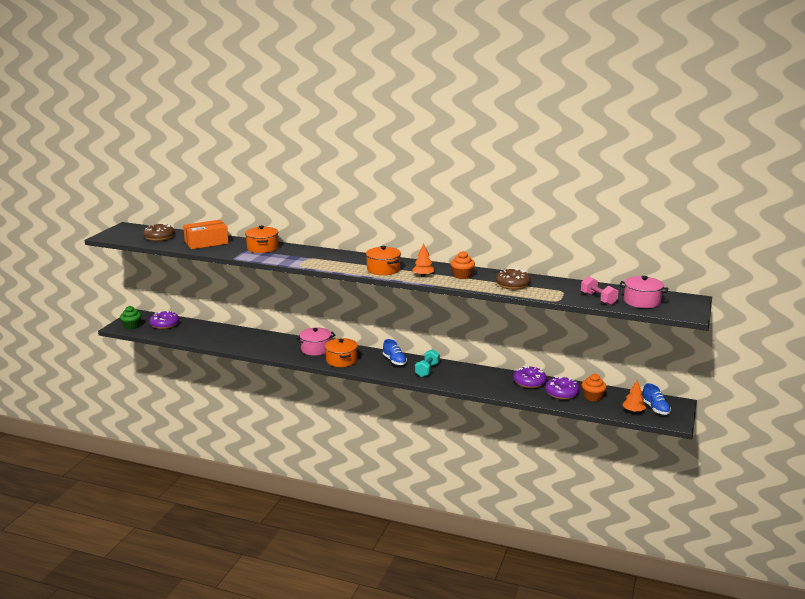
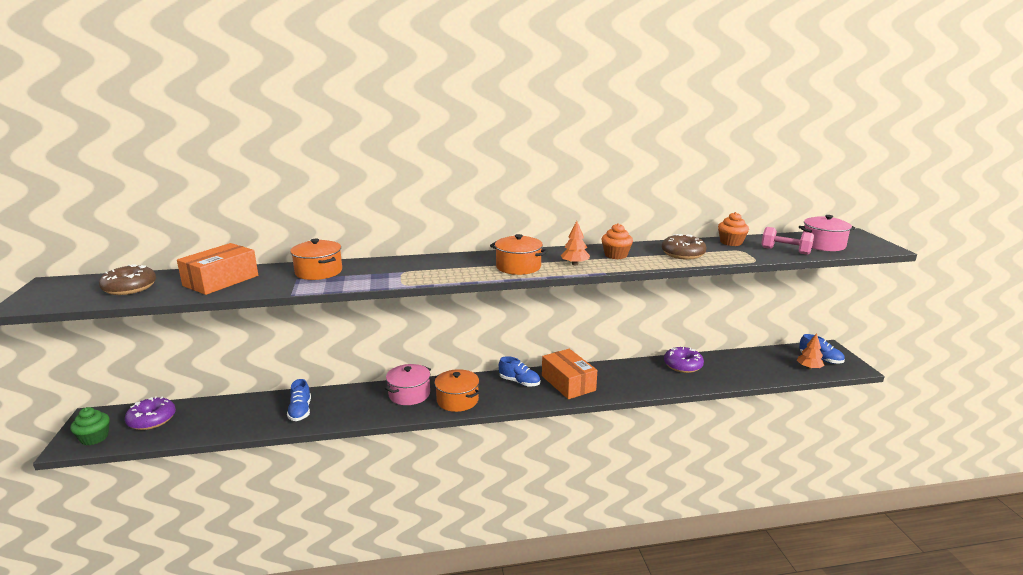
camera: 30 degrees left, 0 degrees up
turquoise dumbbell [415,349,440,377] -> orange box [542,349,597,399]
purple donut [545,376,580,400] -> none
orange cupcake [582,374,606,401] -> orange cupcake moved to [718,212,749,246]
none -> blue shoe [287,379,311,421]

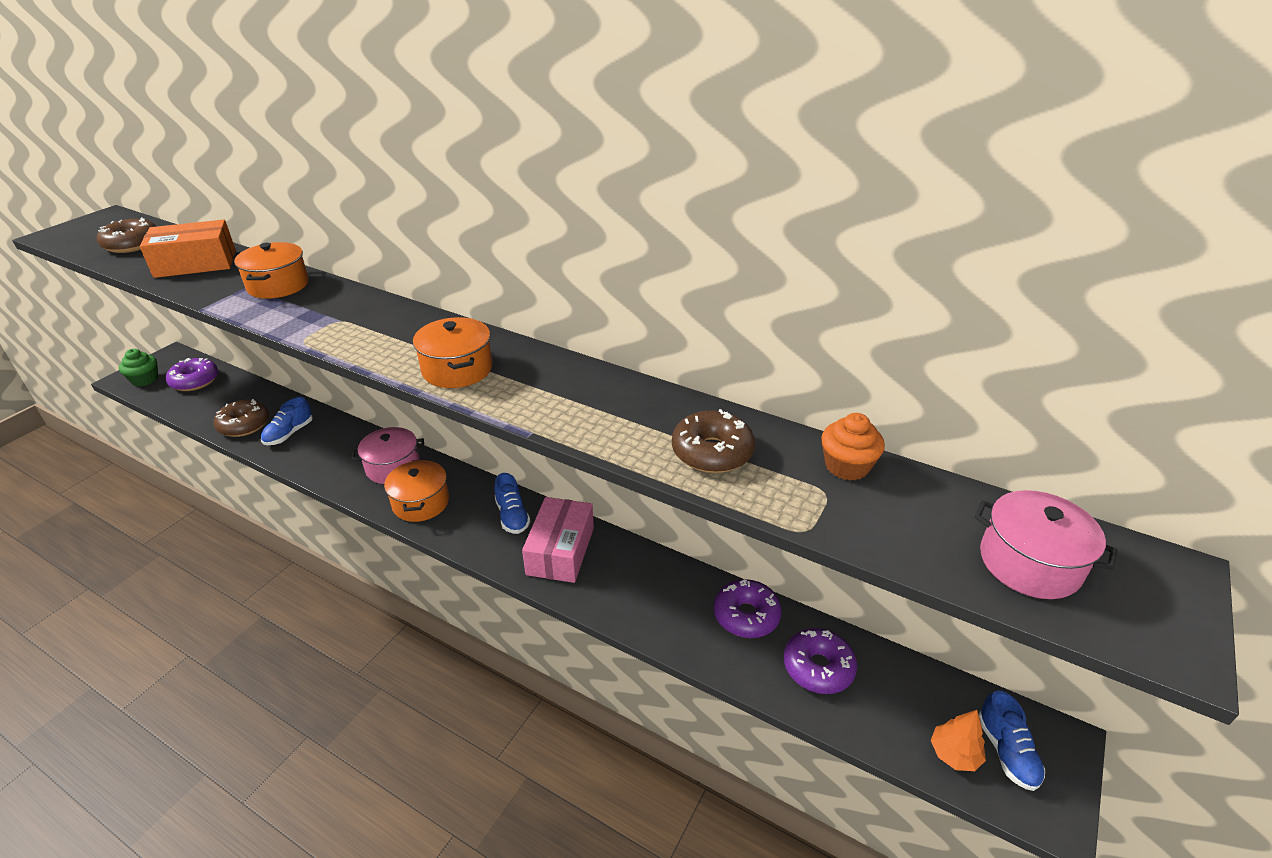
camera: 40 degrees right, 15 degrees up
orange box [542,349,597,399] -> pink box [522,497,594,583]
orange tree [560,221,590,265] -> none
orange cupcake [601,223,633,259] -> none
pink dumbbell [761,227,814,255] -> none
none -> brown donut [213,399,269,437]
none -> purple donut [784,628,857,694]

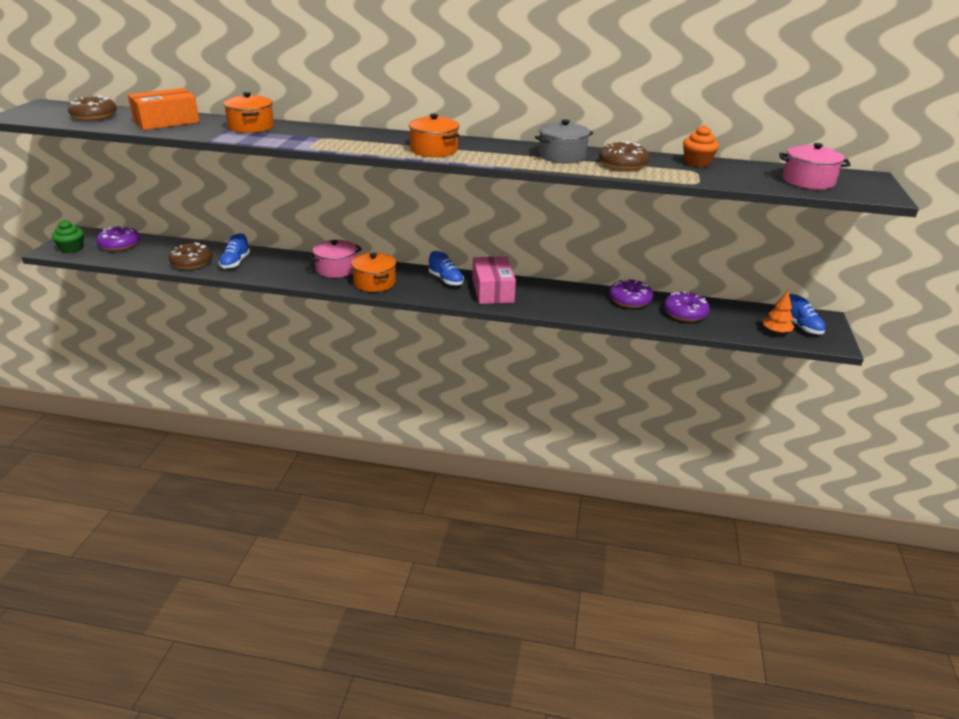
camera: 20 degrees left, 5 degrees down
none -> grey pot [535,120,593,163]

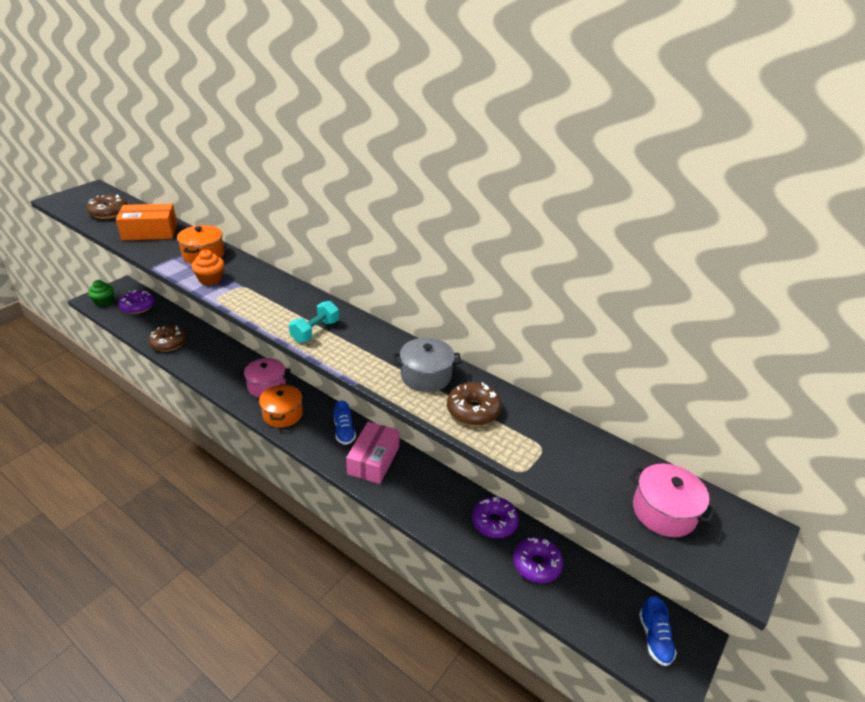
camera: 25 degrees right, 5 degrees up
blue shoe [219,233,250,269] -> none
orange pot [409,114,459,157] -> turquoise dumbbell [289,301,339,343]
orange cupcake [683,125,719,167] -> orange cupcake moved to [191,250,224,285]
orange tree [763,291,794,334] -> none

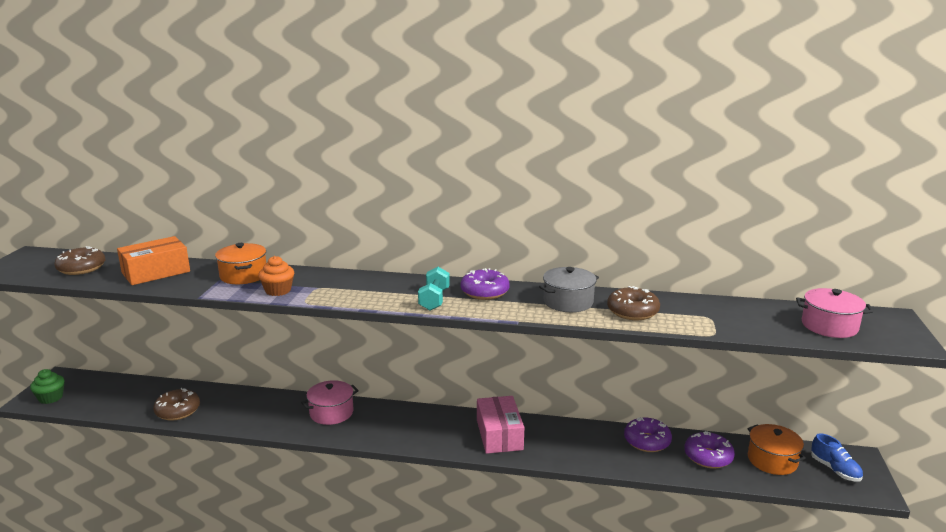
camera: 25 degrees left, 15 degrees down
purple donut [119,290,155,314] -> purple donut moved to [461,268,510,300]
orange pot [259,384,303,428] -> orange pot moved to [747,424,806,475]
blue shoe [334,401,356,445] -> none

